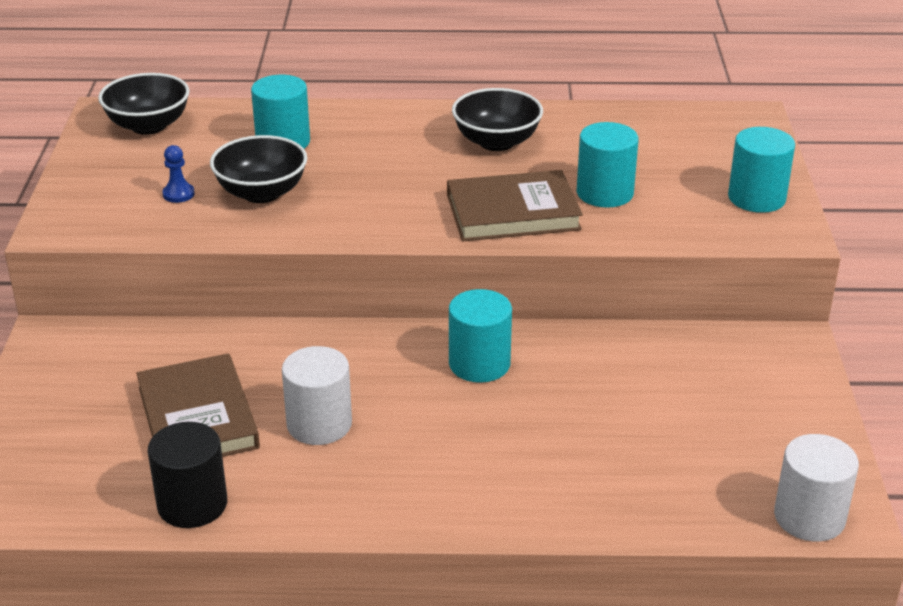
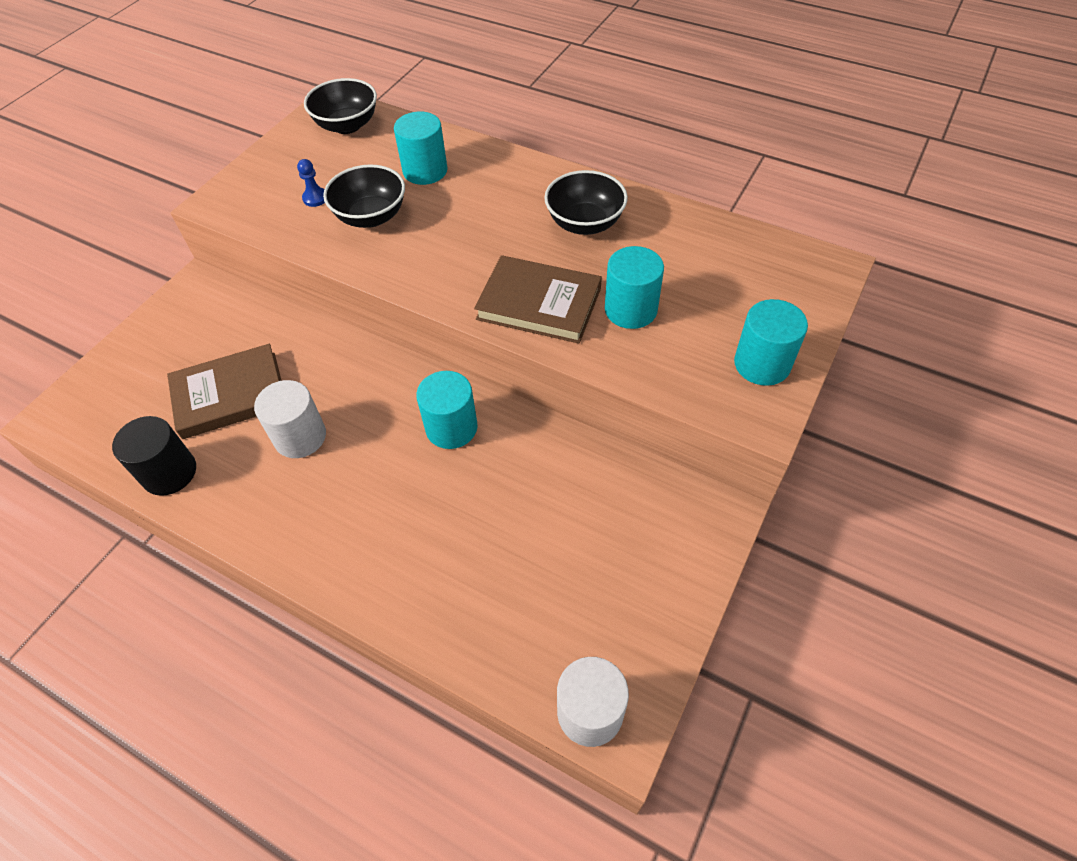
camera: 30 degrees right, 20 degrees up
brown book [136,353,260,457] -> brown book turned 60 degrees clockwise [167,344,281,439]

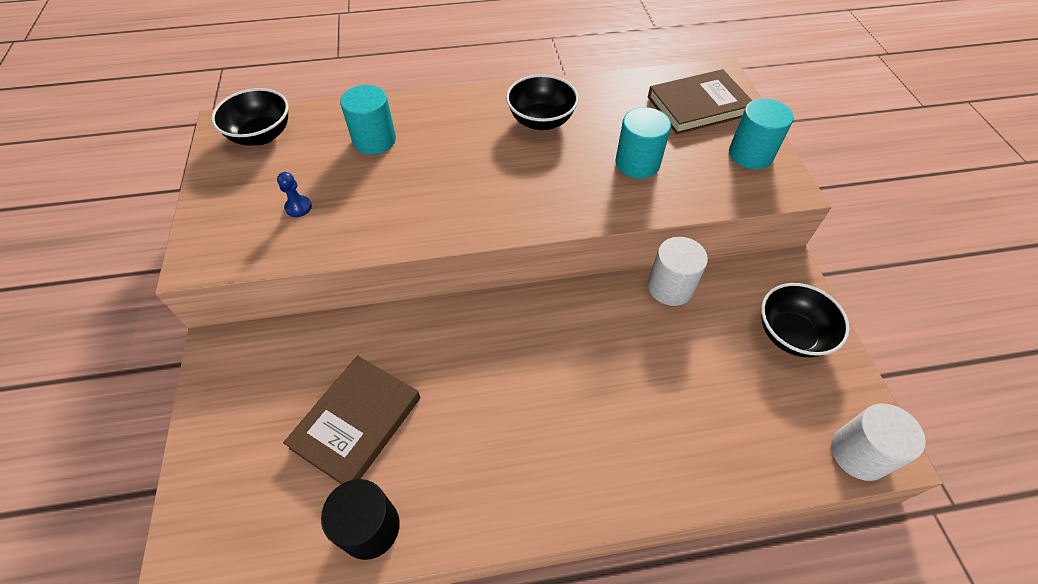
camera: 40 degrees left, 0 degrees up
white cylinder [254,380,326,458] -> white cylinder moved to [648,237,708,306]
black bowl [323,164,405,228] -> black bowl moved to [761,283,850,357]
turquoise cylinder [416,371,478,449] -> none
brown book [474,255,602,344] -> brown book moved to [648,69,752,134]

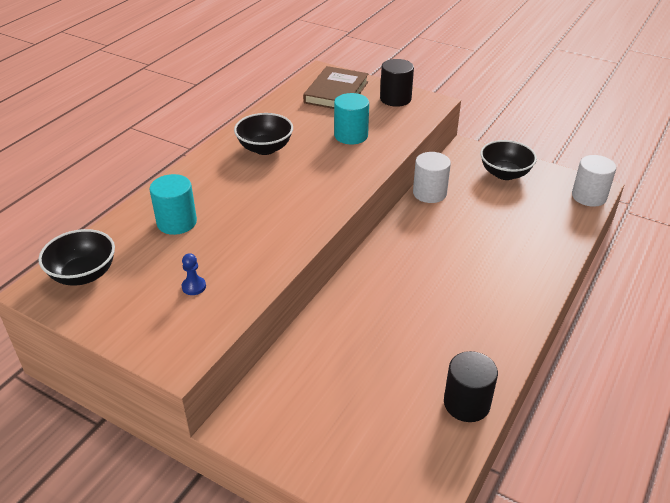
camera: 50 degrees left, 15 degrees down
brown book [283,355,420,484] -> none
turquoise cylinder [729,99,793,169] -> black cylinder [380,59,414,107]

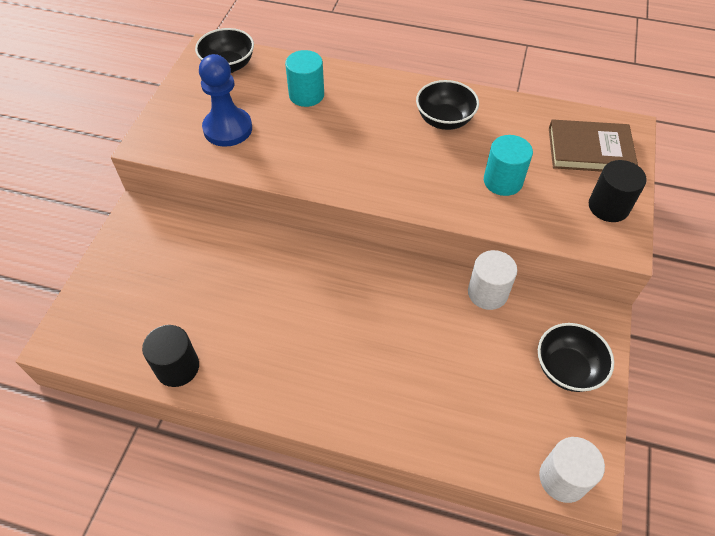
camera: 75 degrees right, 15 degrees up
blue pawn [181,253,206,295] -> blue pawn [199,54,252,147], size x2.41

